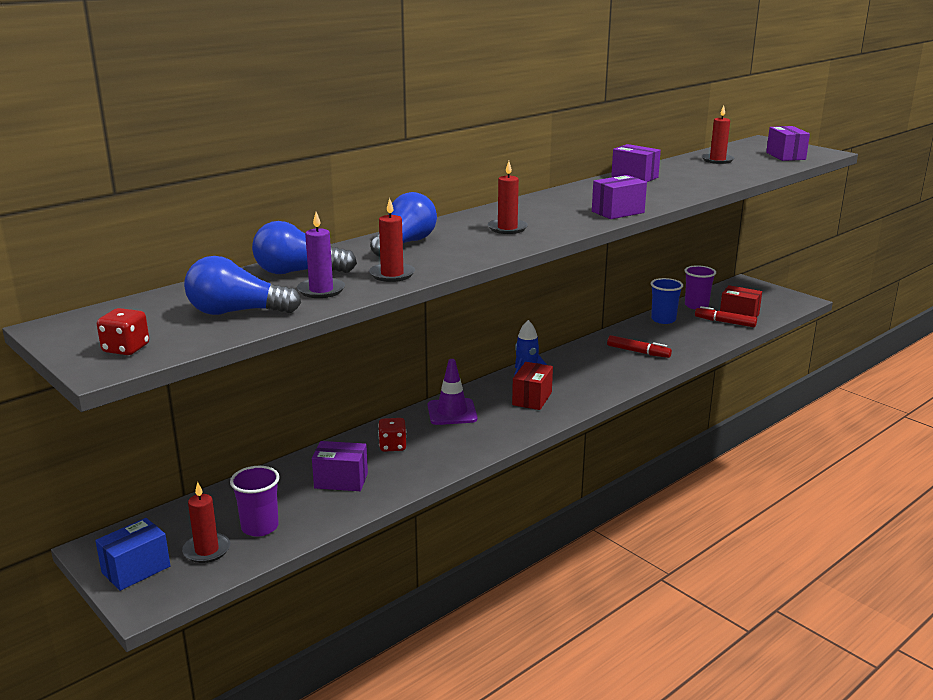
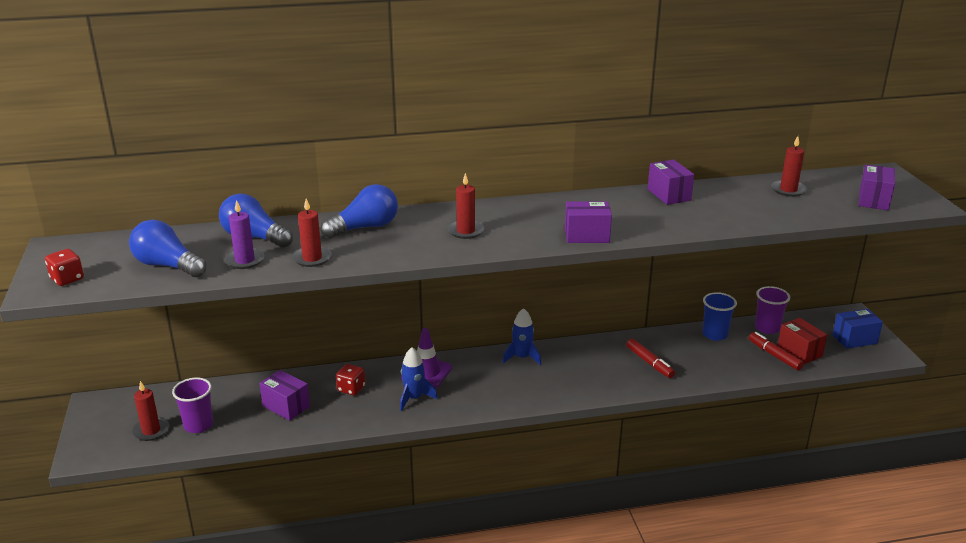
camera: 30 degrees right, 5 degrees up
blue box [95,518,170,591] -> blue box moved to [832,309,883,349]
red box [512,362,553,410] -> none
none -> blue rocket [400,347,437,411]

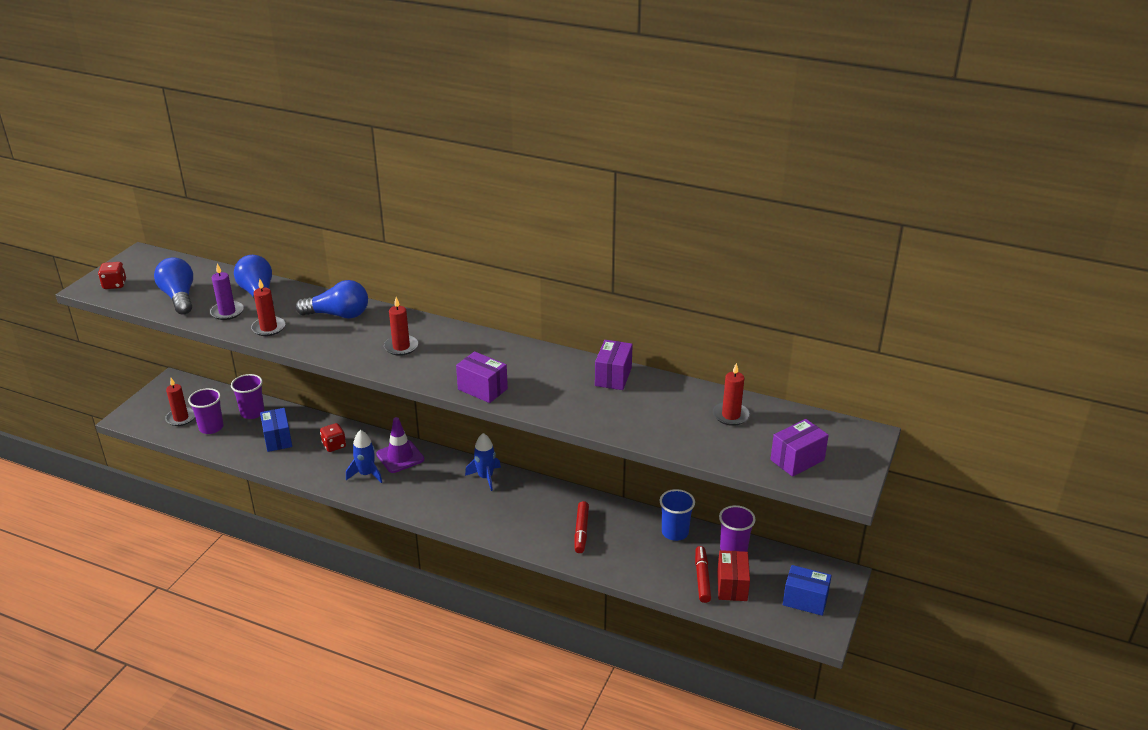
camera: 35 degrees right, 5 degrees up
purple box [259,370,310,421] -> blue box [260,408,292,452]
none -> purple cup [231,374,265,419]

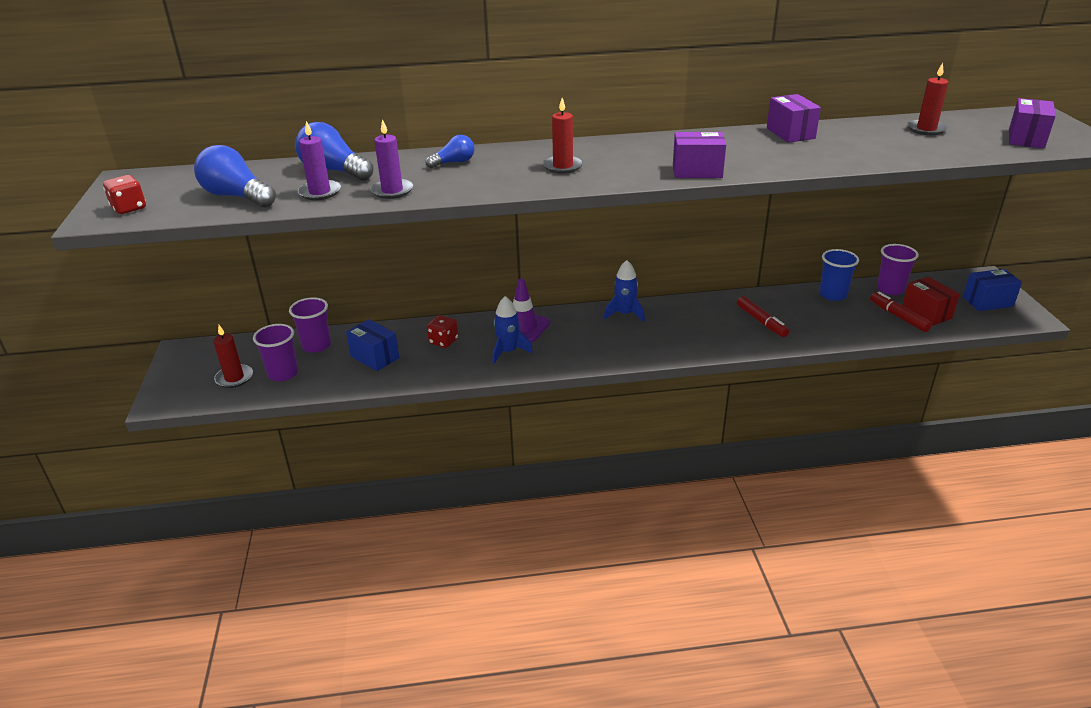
camera: 30 degrees left, 0 degrees up
red candle [251,279,285,336] -> purple candle [370,119,413,199]
blue light bulb [296,280,368,318] -> blue light bulb [425,135,475,168], size x0.58

